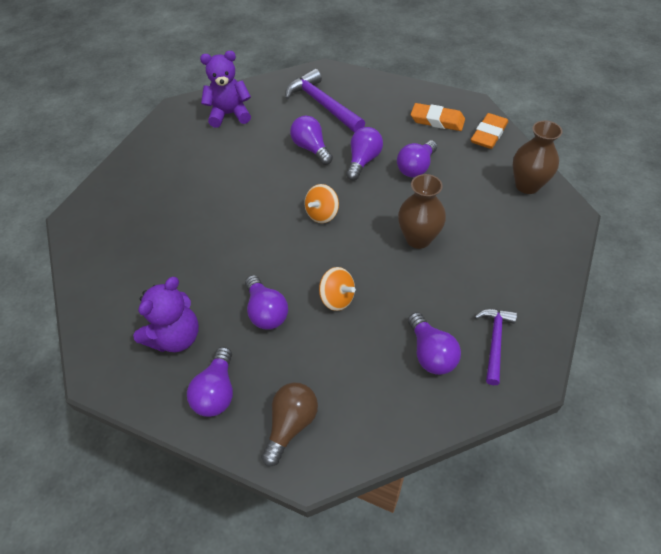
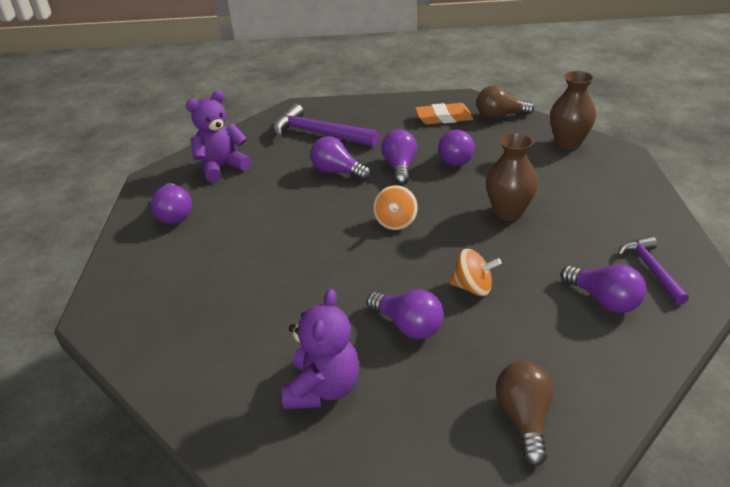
camera: 25 degrees left, 15 degrees down
purple light bulb [187,347,233,417] -> purple light bulb moved to [151,183,192,224]
orange eraser [471,113,508,149] -> brown light bulb [477,85,534,119]

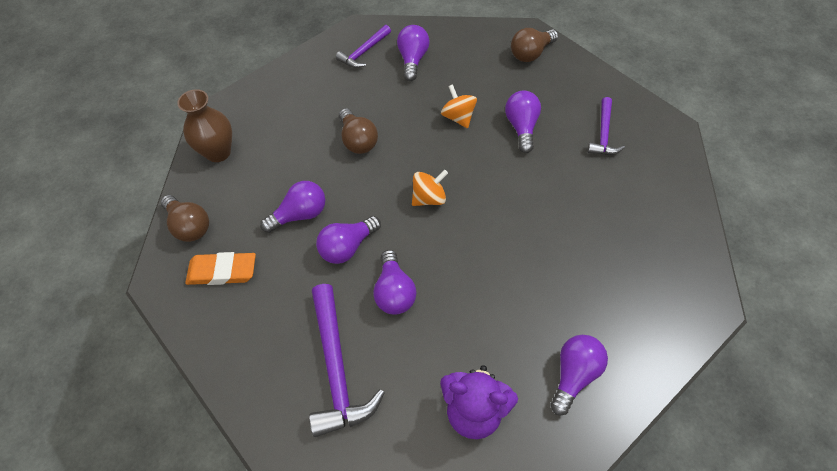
camera: 130 degrees left, 20 degrees up
purple teddy bear [282,289,360,409] -> purple hammer [587,97,625,155]
orange eraser [415,103,474,125] -> orange eraser turned 45 degrees counterclockwise [185,252,256,285]
brown vase [486,132,538,221] -> brown light bulb [339,108,378,154]

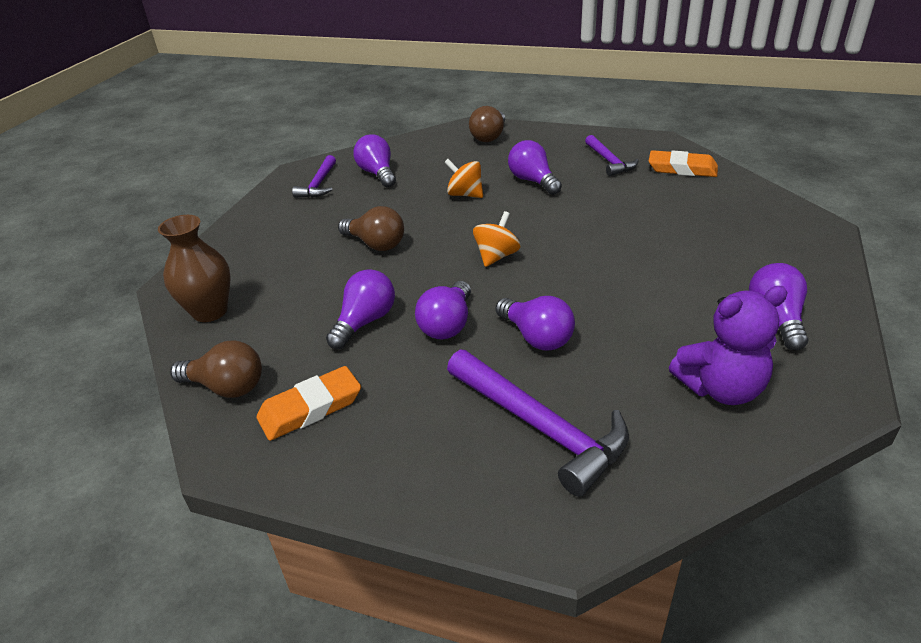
camera: 30 degrees left, 20 degrees down
none -> orange eraser [649,150,718,177]

